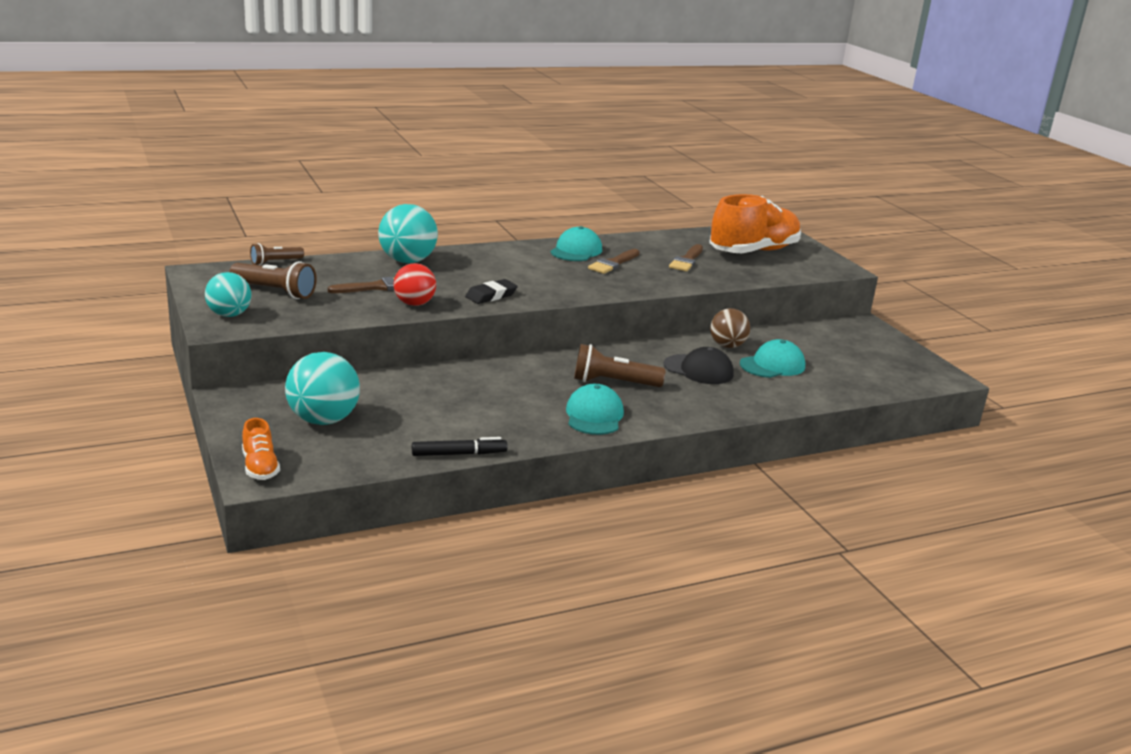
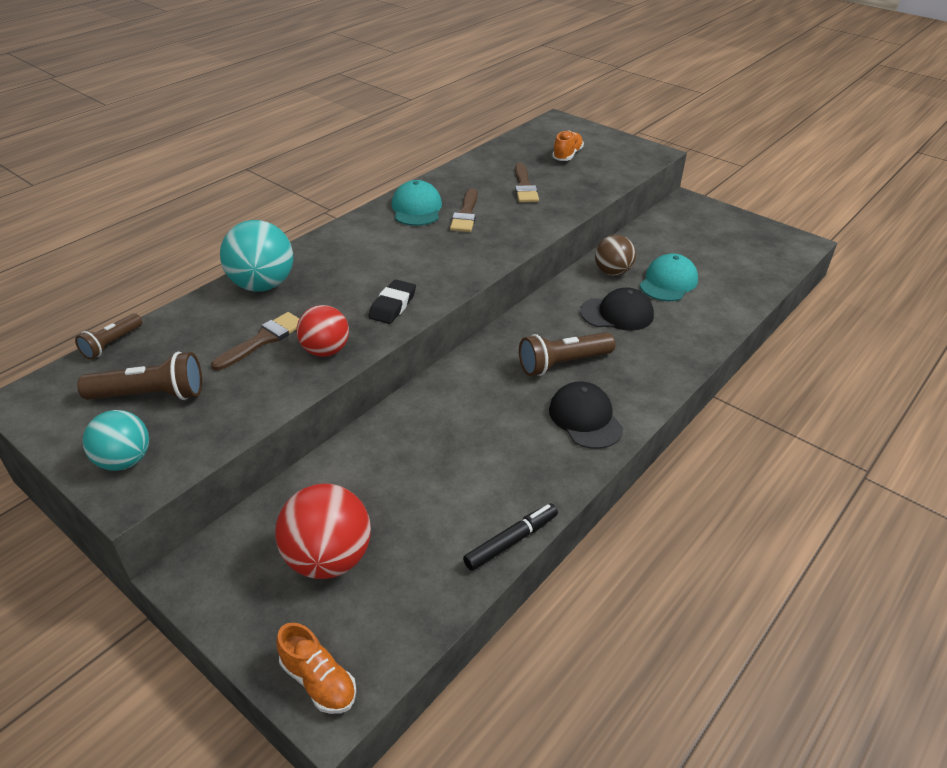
camera: 25 degrees left, 15 degrees up
turquoise ball [285,352,360,425] -> red ball [275,483,371,579]
turquoise cap [566,384,624,435] -> black cap [549,381,623,449]
orange shoe [709,194,801,253] -> orange shoe [552,131,584,161], size x0.45

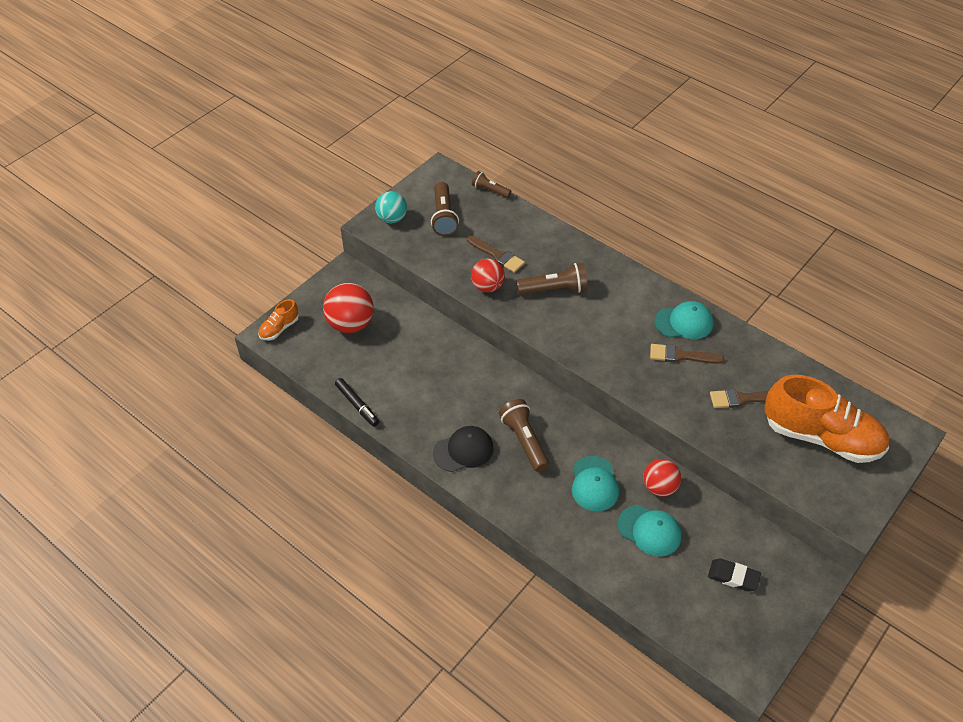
camera: 90 degrees right, 10 degrees up
turquoise ball [220,220,293,292] -> none
black eraser [369,279,416,324] -> black eraser moved to [708,558,761,592]
orange shoe [552,131,584,161] -> orange shoe [765,375,889,463], size x2.24
black cap [580,287,654,331] -> turquoise cap [572,456,619,511]
brown ball [595,235,636,276] -> red ball [643,459,681,496]
none -> brown flashlight [516,263,588,295]

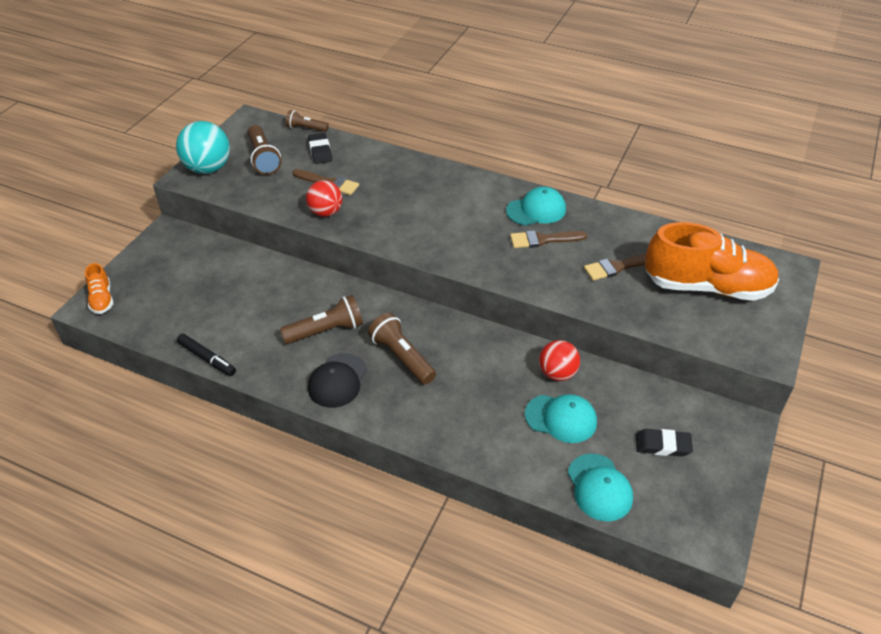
camera: 15 degrees left, 5 degrees down
orange shoe [258,299,299,340] -> orange shoe turned 45 degrees counterclockwise [85,263,113,314]
red ball [323,283,374,333] -> none
turquoise ball [375,191,407,223] -> turquoise ball [176,121,230,174], size x1.51
black cap [433,426,493,472] -> black cap turned 150 degrees clockwise [308,353,367,408]
brown flashlight [516,263,588,295] -> brown flashlight moved to [280,295,363,344]
turquoise cap [572,456,619,511] -> turquoise cap moved to [568,454,633,522]
none -> black eraser [308,133,332,164]

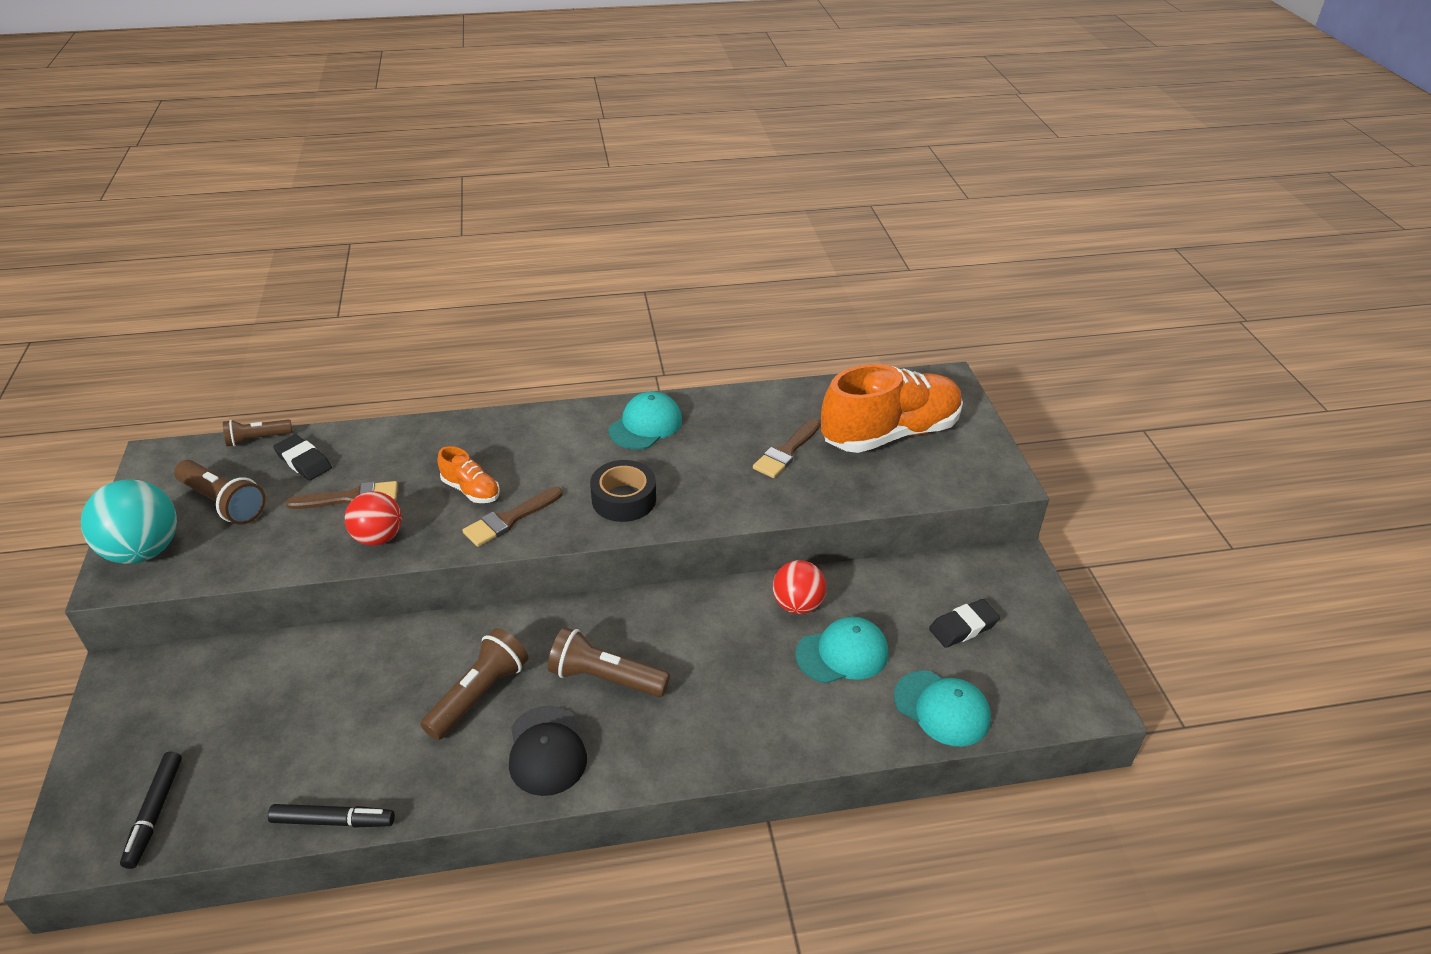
camera: 35 degrees left, 5 degrees down
orange shoe [85,263,113,314] -> orange shoe moved to [437,446,500,503]
brown brush [510,230,587,248] -> brown brush moved to [462,487,563,547]
none -> black marker [120,752,182,869]
none -> black tape [590,460,656,522]

